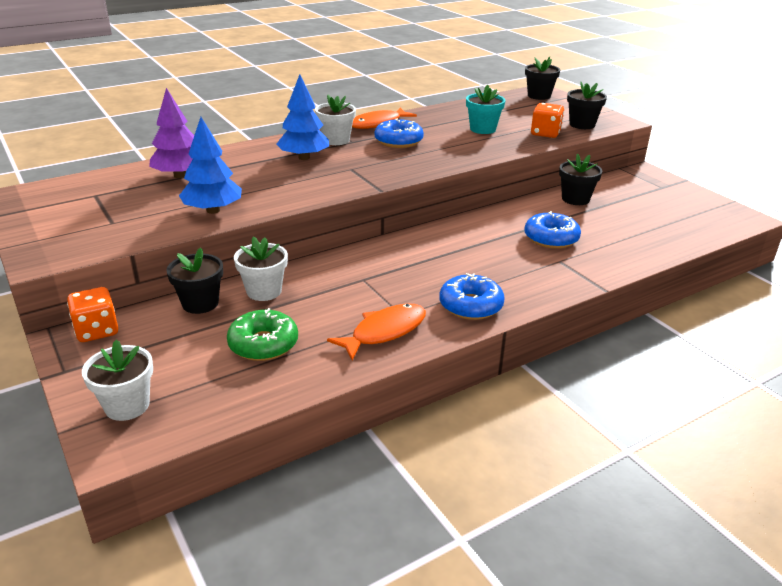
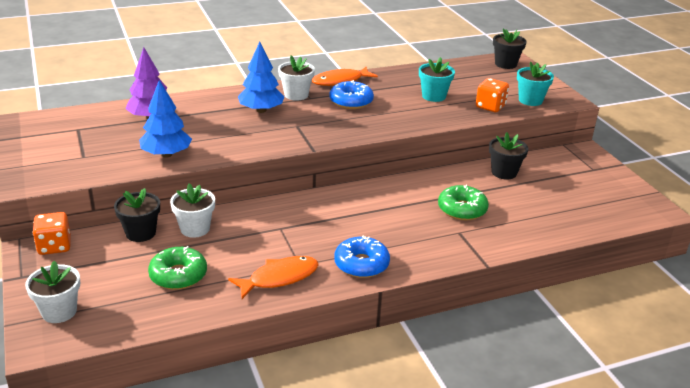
camera: 10 degrees right, 0 degrees up
blue donut [524,211,581,249] -> green donut [438,184,489,220]
black flower pot [567,82,607,129] -> turquoise flower pot [517,61,554,106]

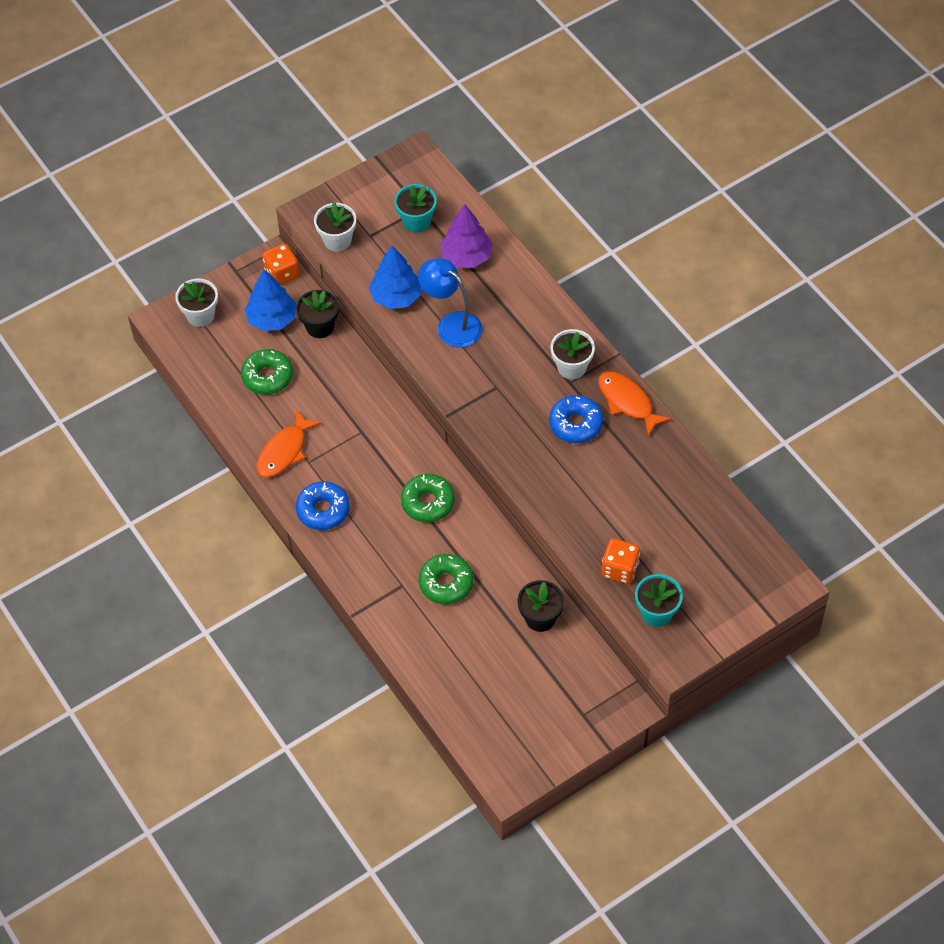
camera: 80 degrees right, 25 degrees up
white flower pot [170,184,215,238] -> white flower pot moved to [314,202,356,252]
orange fish [228,256,319,299] -> orange fish turned 75 degrees clockwise [256,410,322,478]
blue tree [238,42,285,113] -> blue tree moved to [244,269,296,331]
turquoise flower pot [419,57,455,102] -> turquoise flower pot moved to [394,184,437,233]
black flower pot [493,29,527,69] -> none
none -> green donut [401,474,455,522]
none -> blue lamp [418,258,482,347]

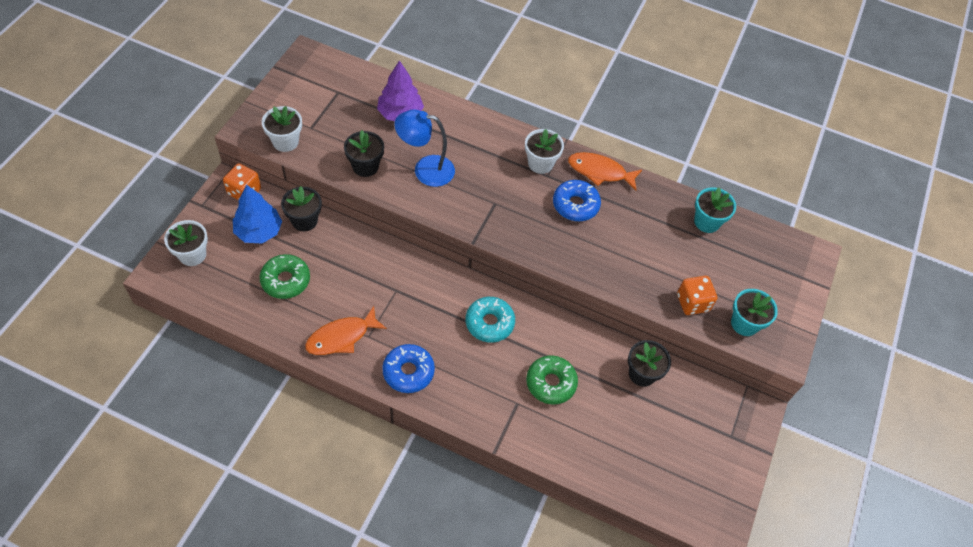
camera: 40 degrees left, 0 degrees up
orange fish [256,410,322,478] -> orange fish turned 60 degrees clockwise [305,306,387,355]
blue tree [369,245,421,309] -> black flower pot [344,130,384,177]
turquoise flower pot [394,184,437,233] -> turquoise flower pot moved to [694,187,736,233]
green donut [401,474,455,522] -> turquoise donut [466,297,515,343]

